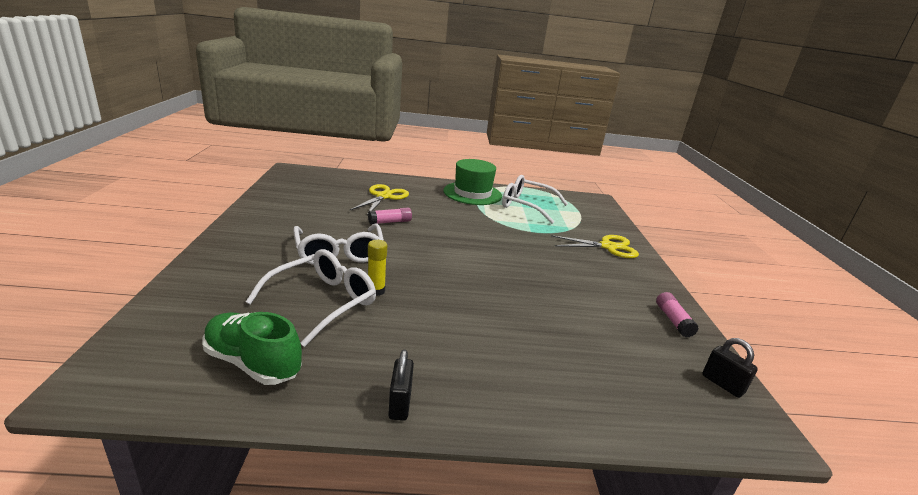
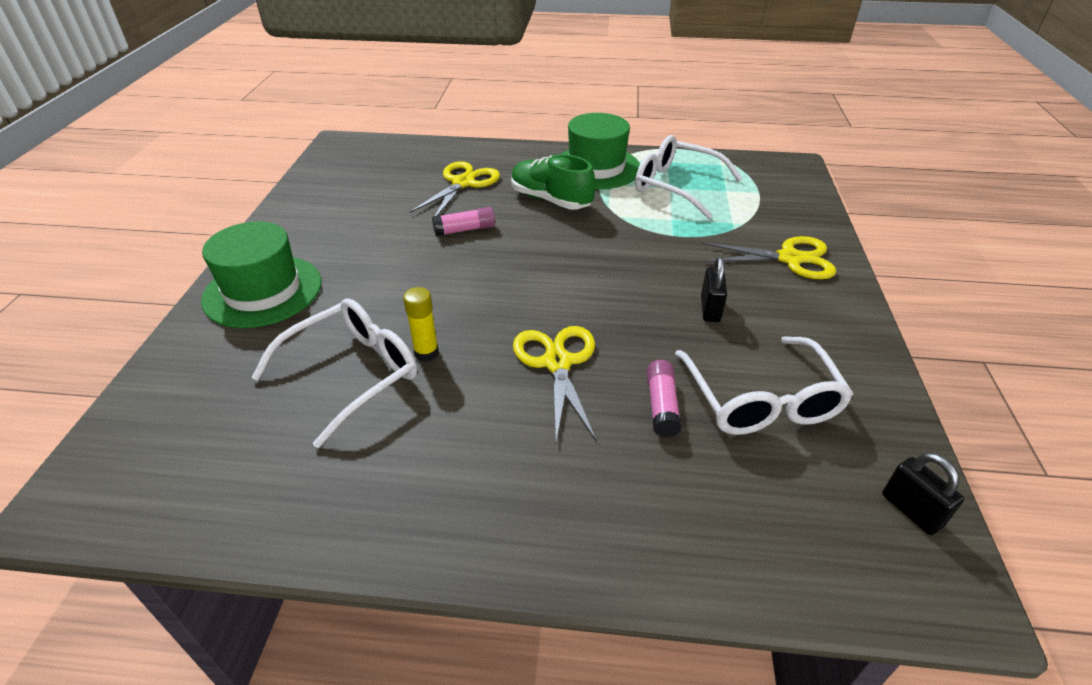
camera: 10 degrees right, 15 degrees up
green shoe [202,312,302,385] -> green shoe moved to [511,154,596,209]
white glasses [293,223,384,265] -> white glasses moved to [675,336,853,435]
black padlock [388,350,414,421] -> black padlock moved to [701,257,727,322]
pink glue stick [656,292,699,337] -> pink glue stick moved to [647,360,682,438]
none -> green hat [201,222,322,328]
none -> yellow scissors [513,326,596,442]

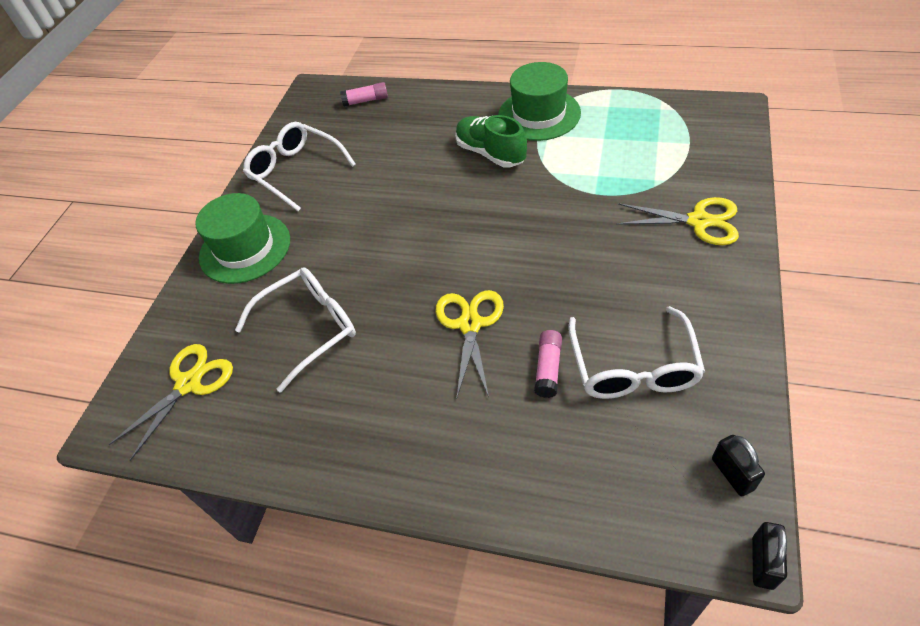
camera: 15 degrees right, 10 degrees up
yellow glue stick [403,287,439,361] -> none
yellow scissors [409,161,500,216] -> yellow scissors moved to [108,344,233,461]
pink glue stick [432,207,495,236] -> pink glue stick moved to [340,82,388,107]
white glasses [635,135,743,219] -> white glasses moved to [243,122,356,212]
black padlock [701,257,727,322] -> black padlock moved to [752,522,787,590]

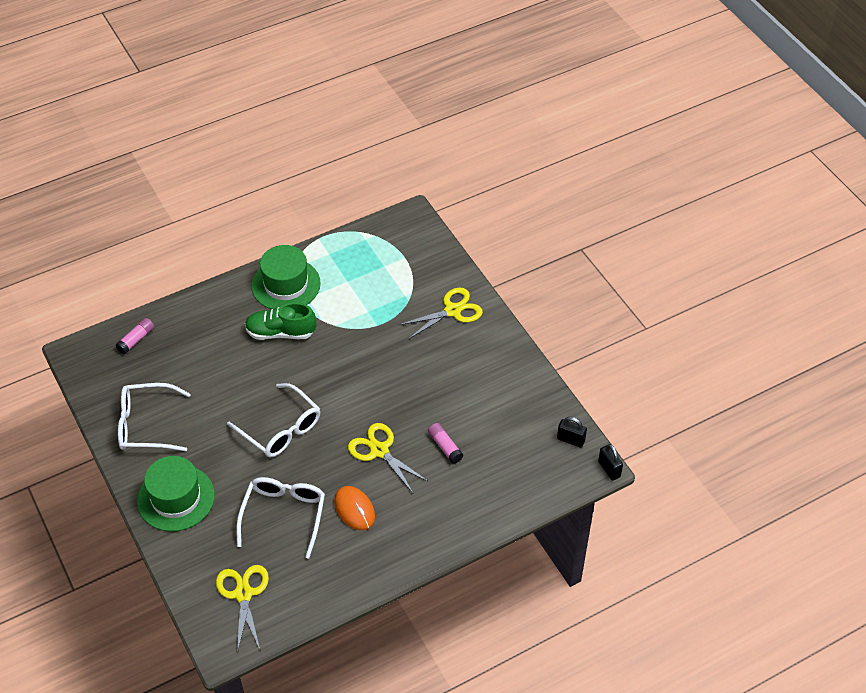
camera: 50 degrees left, 0 degrees up
white glasses [568,306,705,399] -> white glasses moved to [227,383,320,458]
none -> orange mouse [334,486,375,530]

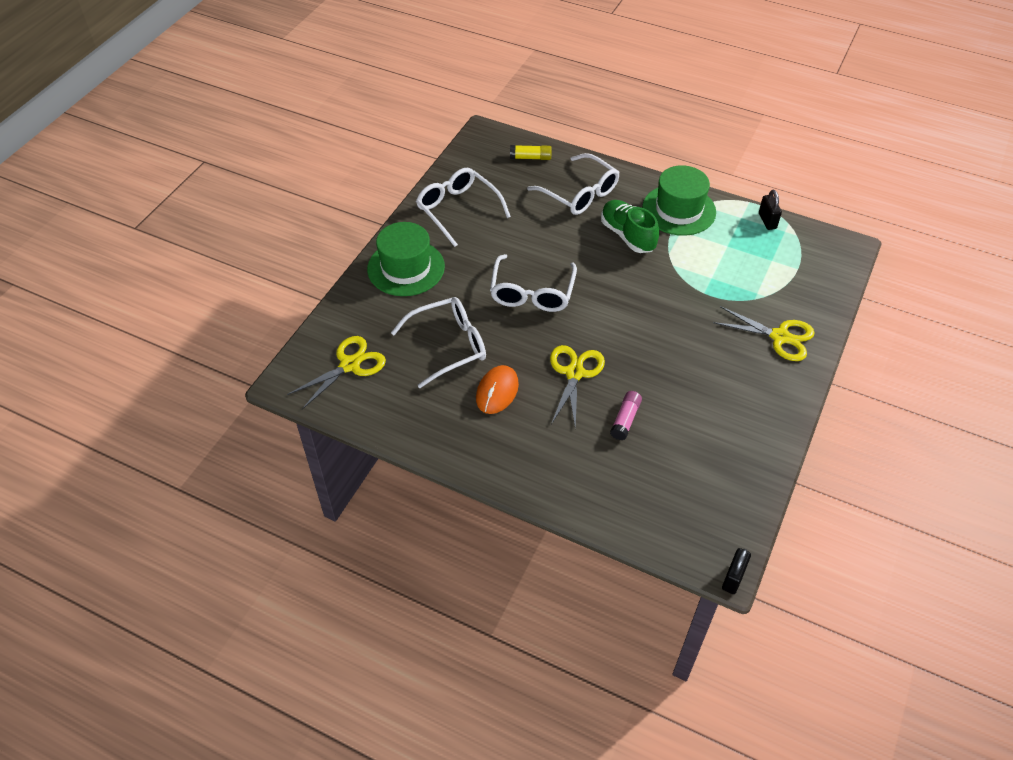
camera: 55 degrees right, 0 degrees up
pink glue stick [115,318,154,354] -> yellow glue stick [510,145,552,160]
black padlock [557,417,587,448] -> black padlock moved to [759,190,782,230]
none -> white glasses [527,153,619,215]

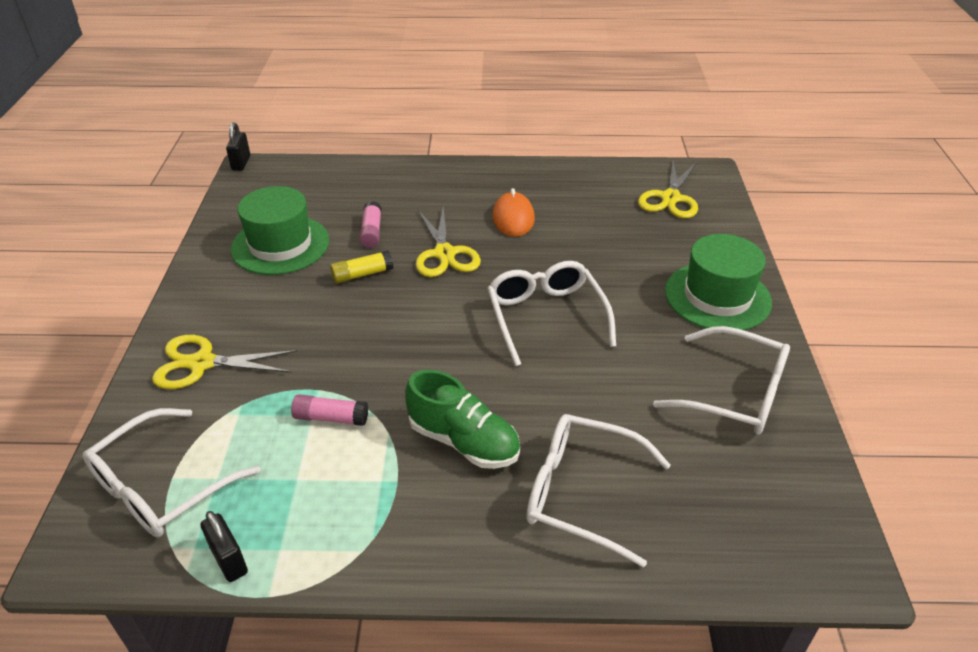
camera: 155 degrees right, 10 degrees down
white glasses [391,297,486,388] -> white glasses moved to [82,408,261,537]
yellow glue stick [510,145,552,160] -> yellow glue stick moved to [330,250,393,283]
green hat [642,165,716,236] -> green hat moved to [231,186,329,275]
none -> pink glue stick [291,394,368,426]

